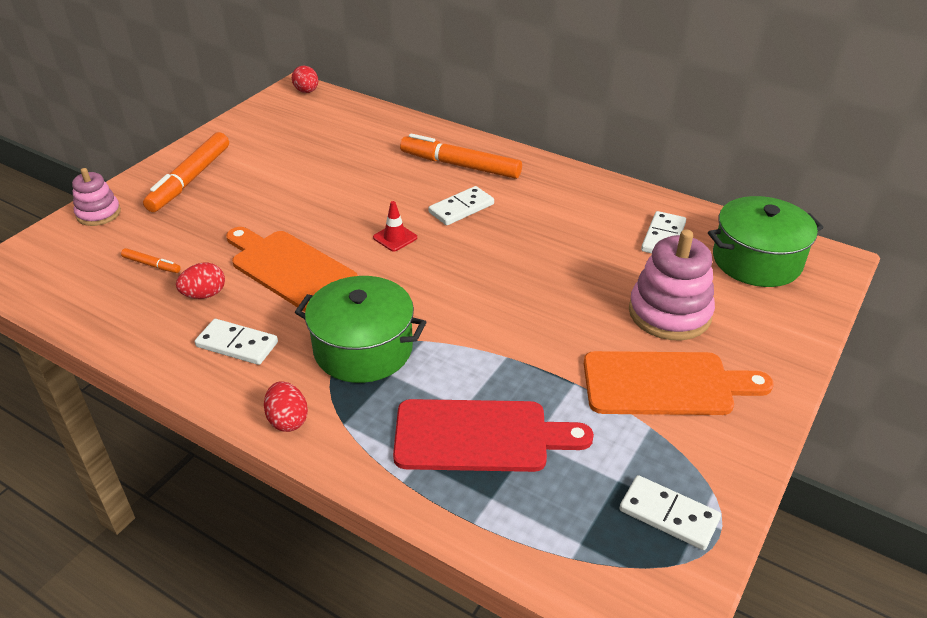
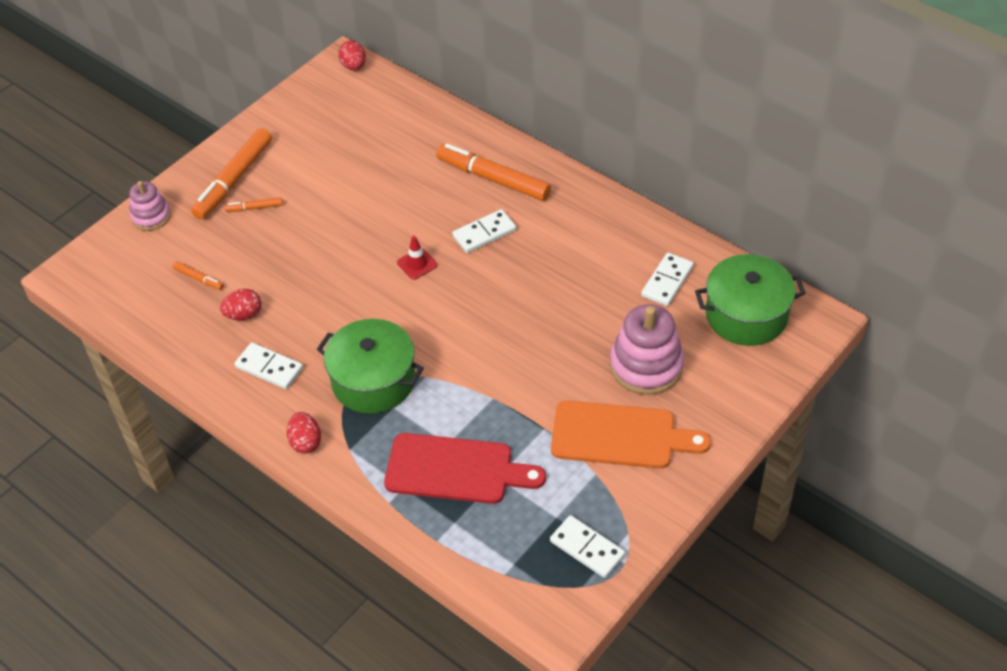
camera: 10 degrees right, 10 degrees up
orange cutting board [226,227,358,312] -> none
none -> orange marker [225,197,283,212]

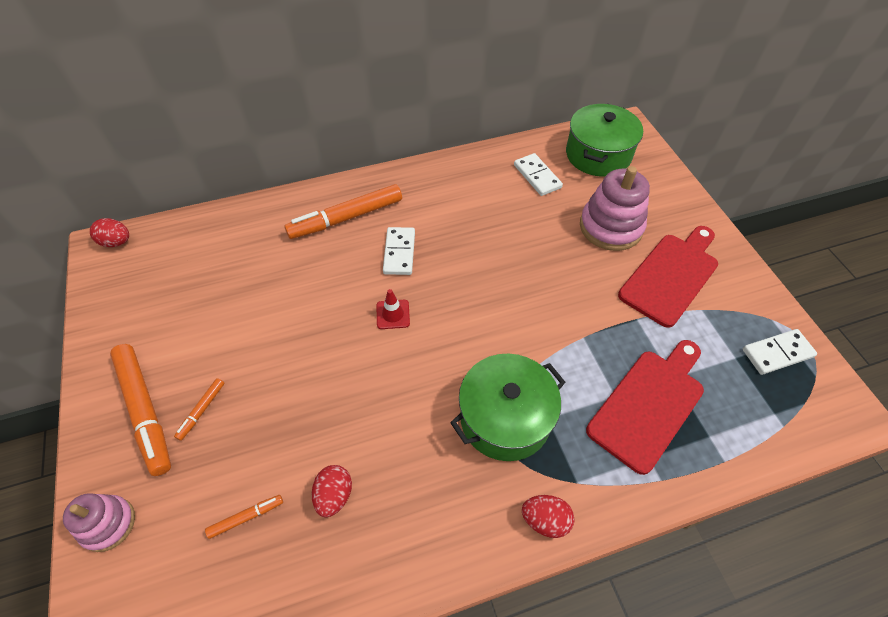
camera: 60 degrees left, 5 degrees up
white domino [234,342,303,389] -> none
orange cutting board [551,400,711,469] -> red cutting board [618,226,718,328]

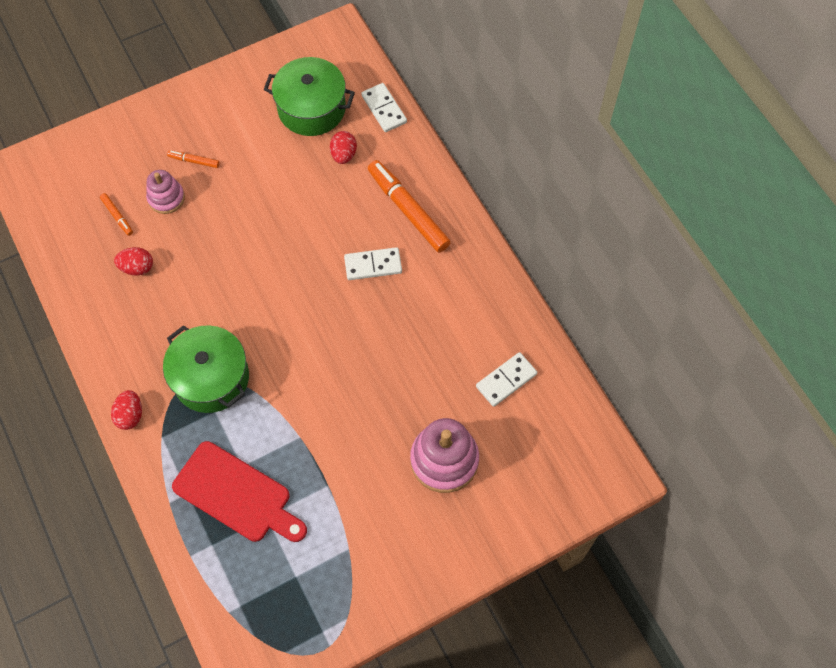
camera: 80 degrees right, 10 degrees up
pink stacking toy [63,493,135,552] -> pink stacking toy moved to [146,170,185,214]
red egg [90,218,129,247] -> red egg moved to [330,131,357,164]
orange marker [110,344,171,476] -> none
red traffic cone [377,289,410,329] -> none
green pot [566,104,643,177] -> green pot moved to [264,57,355,136]
red cutting board [618,226,718,328] -> none
white domino [743,329,817,375] -> white domino moved to [361,83,407,132]

